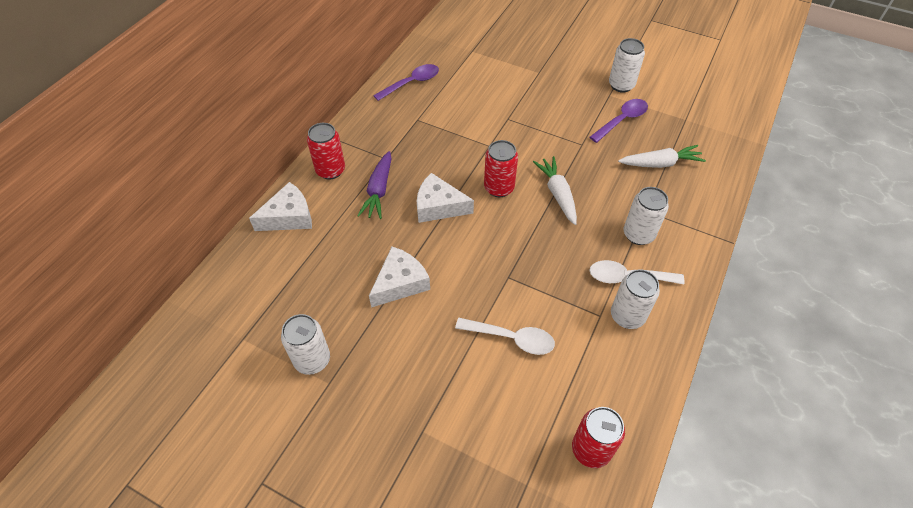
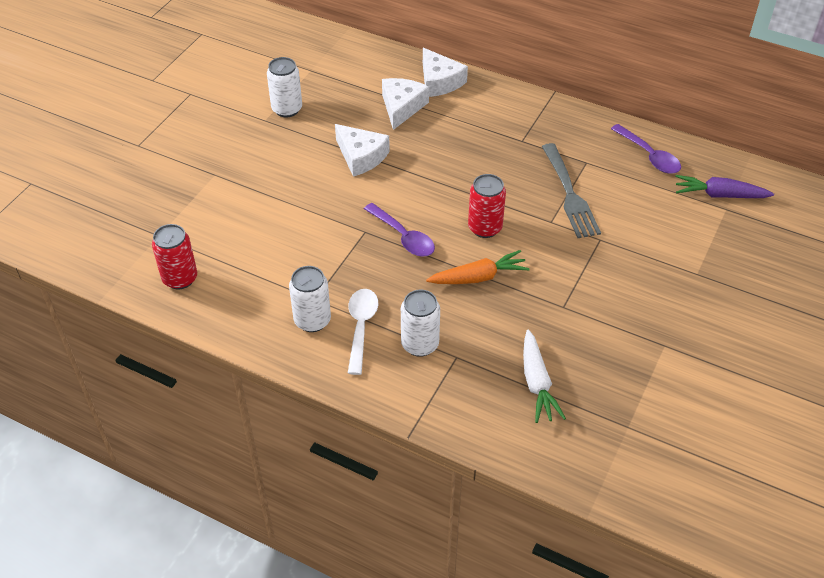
camera: 90 degrees right, 5 degrees down
red can [307,123,345,180] -> none
purple carrot [357,151,392,219] -> purple carrot moved to [675,175,774,198]
white cheese [417,173,474,223] -> white cheese moved to [382,78,429,130]
white spoon [455,318,555,355] -> none
white carrot [533,156,577,225] -> orange carrot [426,250,530,284]
purple spoon [590,99,648,143] -> purple spoon moved to [364,203,435,257]
white can [609,38,645,93] -> none
none -> grey fork [542,143,601,238]

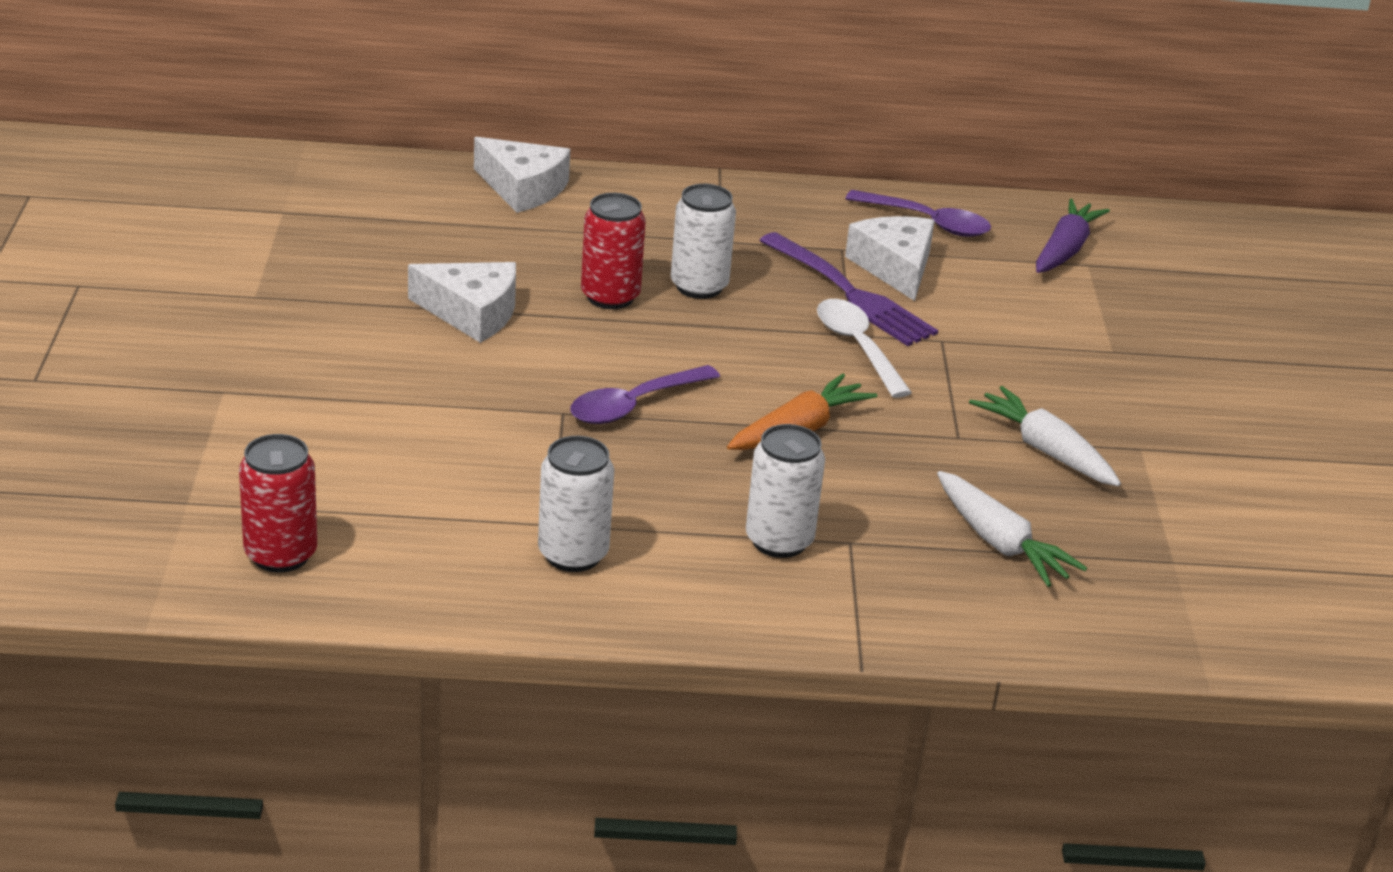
camera: 30 degrees left, 15 degrees down
white can [267,57,302,118] -> white can moved to [671,184,736,299]
white spoon [348,289,378,375] -> white spoon moved to [817,299,912,398]
purple spoon [364,203,435,257] -> purple spoon turned 120 degrees clockwise [570,365,720,424]
white cheese [382,78,429,130] -> white cheese moved to [845,216,935,301]
red can [468,174,506,238] -> red can moved to [581,193,646,309]
grey fork [542,143,601,238] -> purple fork [759,232,938,346]
purple carrot [675,175,774,198] -> purple carrot turned 135 degrees clockwise [1036,198,1110,273]
none -> white carrot [969,386,1121,486]

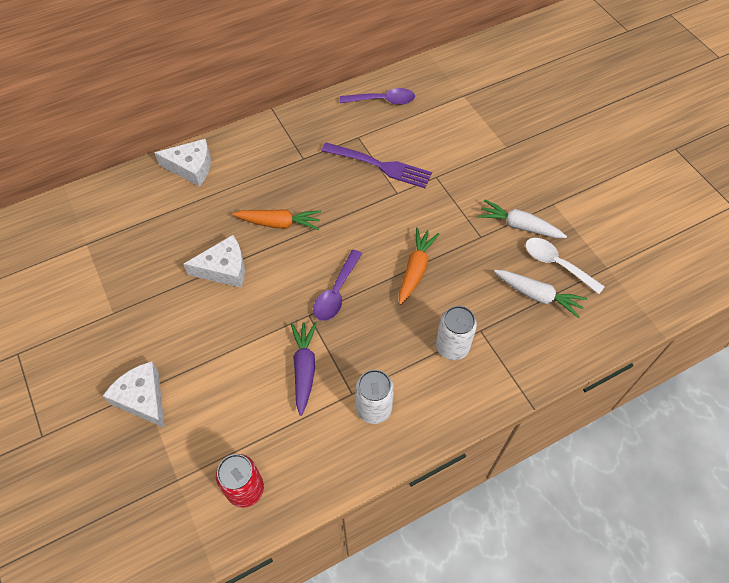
camera: 25 degrees left, 25 degrees up
red can [581,193,646,309] -> orange carrot [232,209,321,230]
white can [671,184,736,299] -> none
white spoon [817,299,912,398] -> white spoon moved to [525,238,605,294]
white cheese [845,216,935,301] -> white cheese moved to [103,361,165,428]
purple carrot [1036,198,1110,273] -> purple carrot moved to [291,322,317,416]

